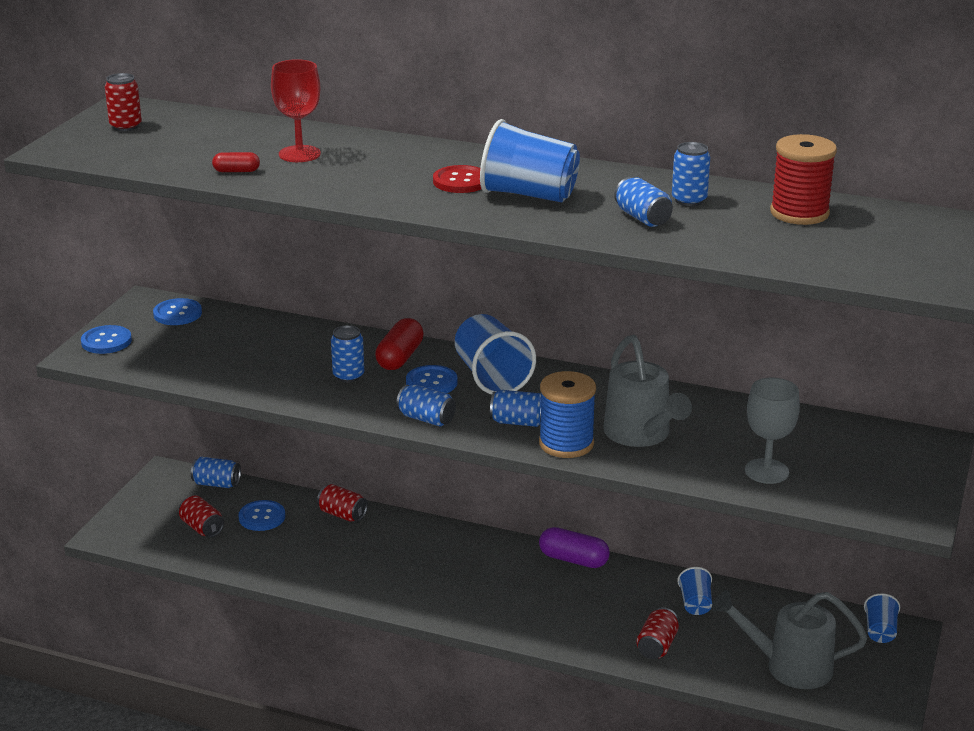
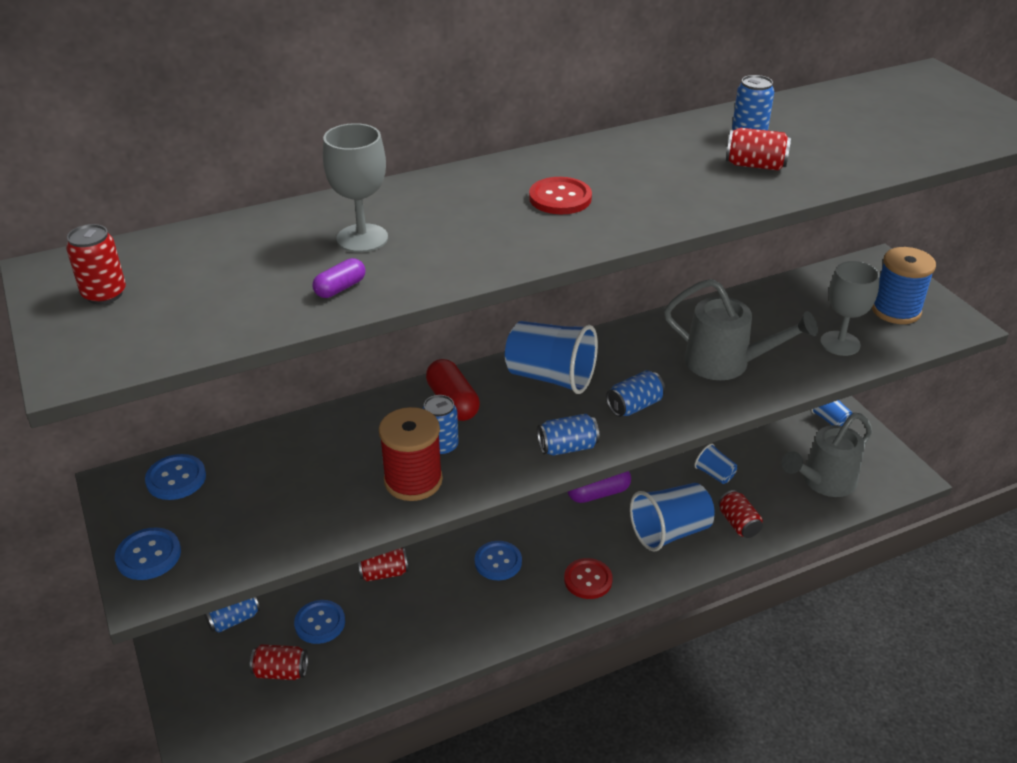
camera: 45 degrees left, 10 degrees up
red capsule [212,152,260,172] -> purple capsule [312,258,365,298]
red goblet [271,59,321,162] -> grey goblet [323,123,388,253]
blue button [406,365,458,393] -> blue button moved to [475,541,522,580]
blue cup [480,119,580,202] -> blue cup moved to [630,483,715,552]
blue spool [539,371,596,458] -> blue spool moved to [872,247,936,324]
blue can [614,177,673,227] -> red can [726,128,791,171]
red spool [770,134,837,225] -> red spool moved to [379,407,443,501]
none -> red button [564,558,613,599]

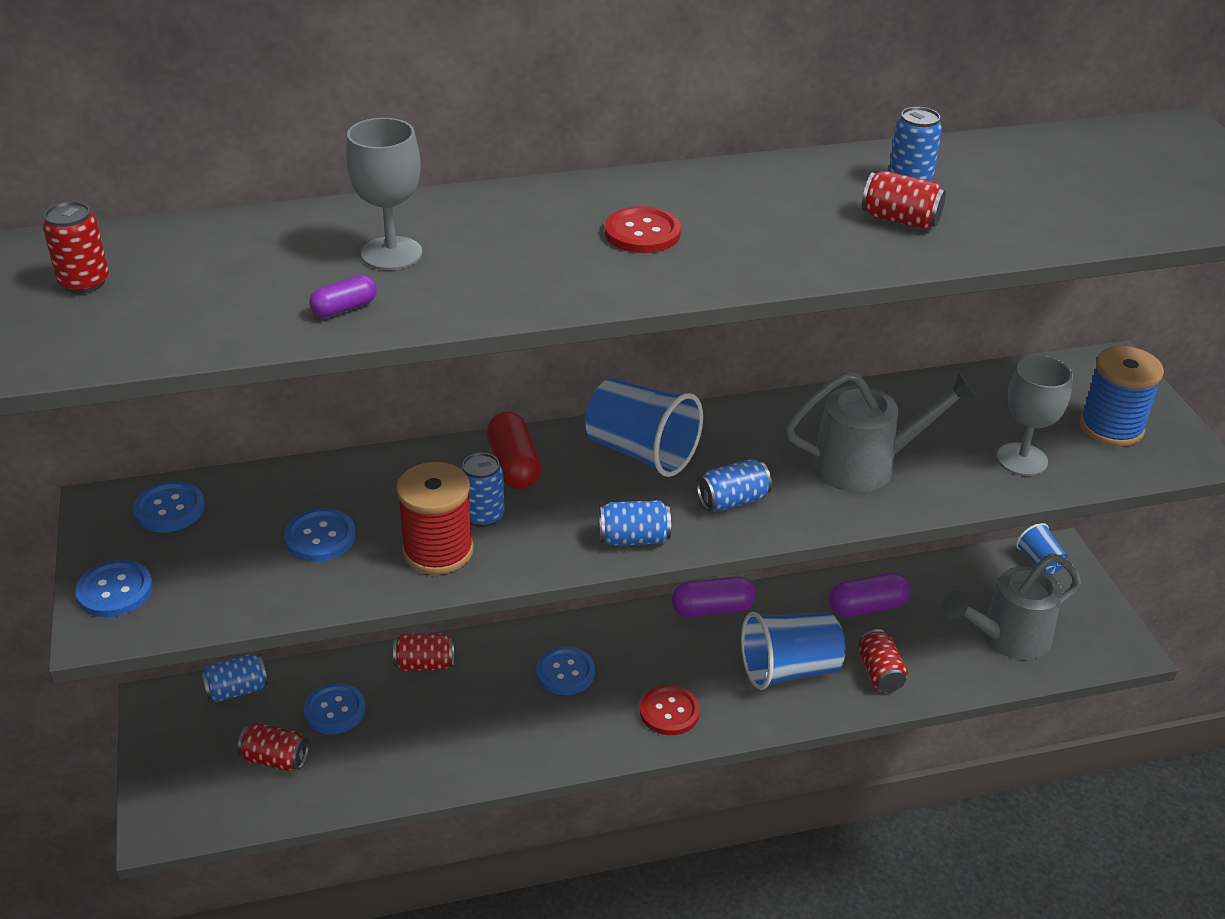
camera: 10 degrees right, 0 degrees up
grey watering can [664,279,818,380] -> grey watering can turned 45 degrees counterclockwise [785,371,978,492]
blue cup [694,443,737,484] -> purple capsule [829,573,911,617]
none -> blue button [284,508,356,562]

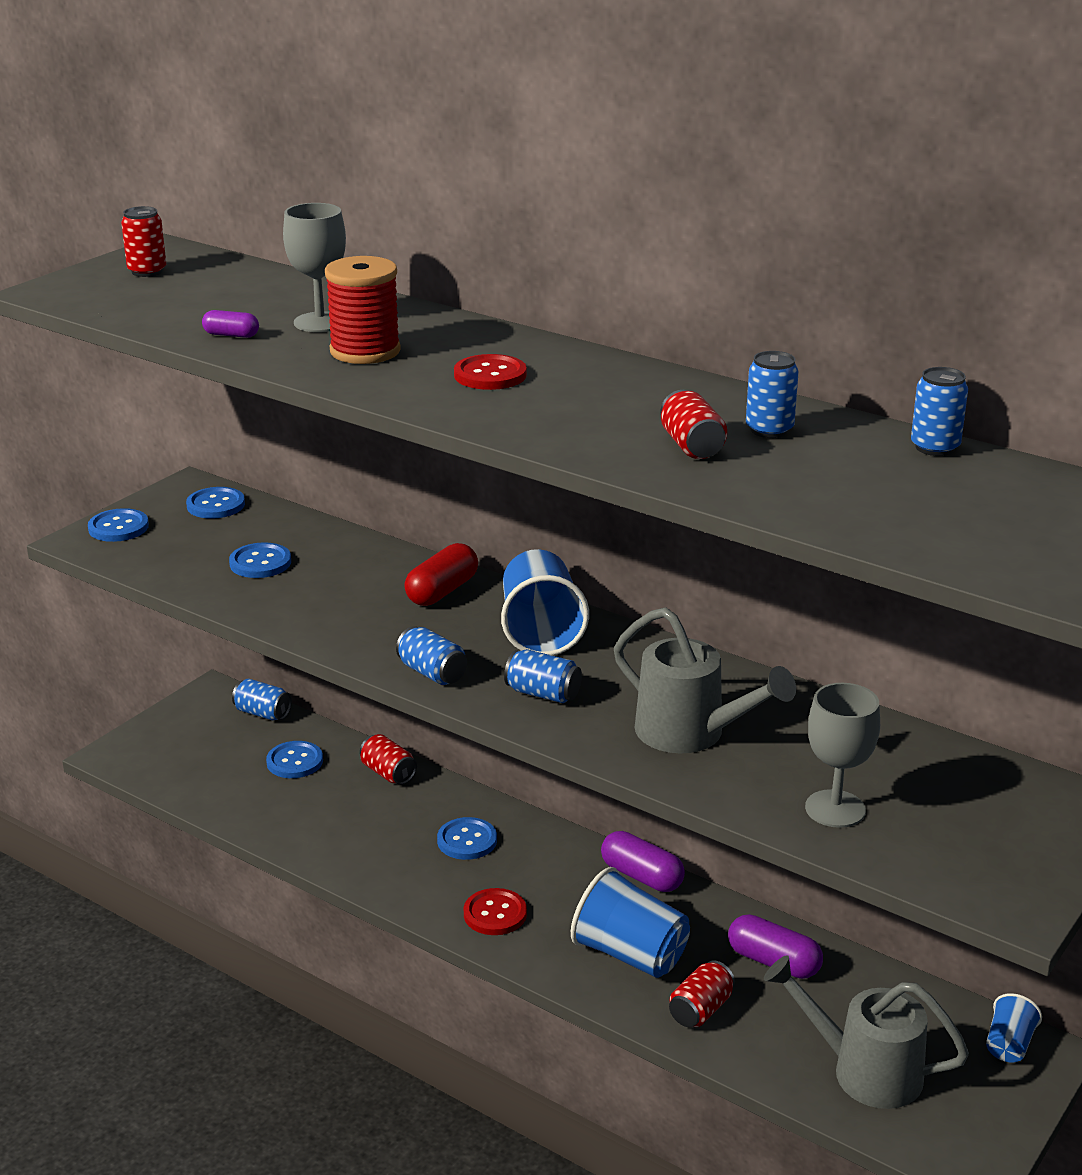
camera: 50 degrees right, 10 degrees down
red can [237,722,309,771] -> none
red spool [396,462,474,575] -> red spool moved to [325,256,401,364]
blue can [461,453,505,527] -> blue can moved to [911,367,968,456]
blue spool [1080,346,1164,447] -> none

